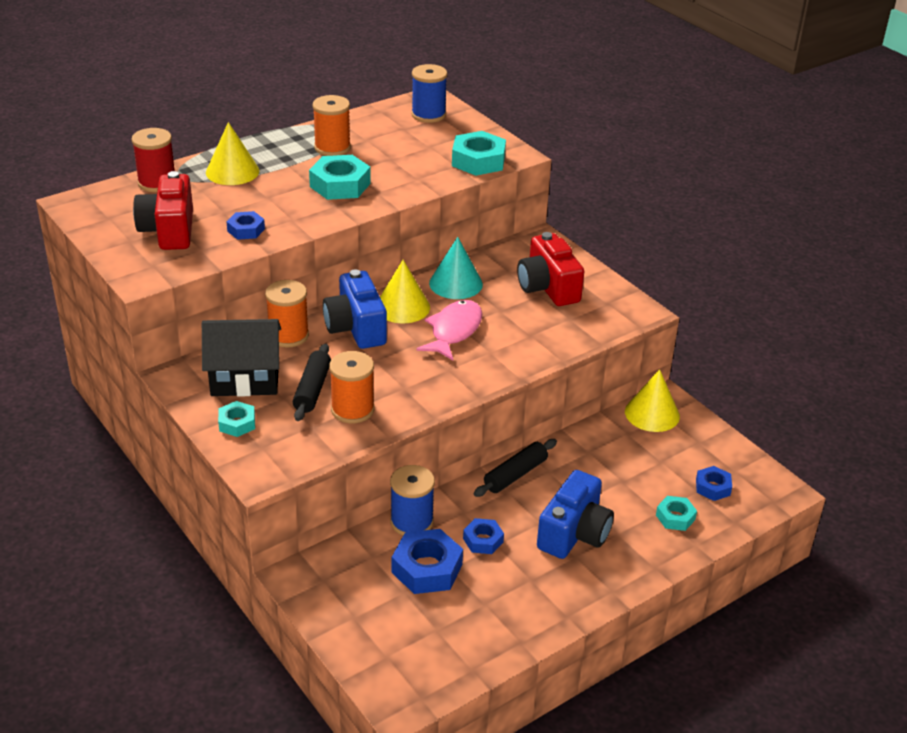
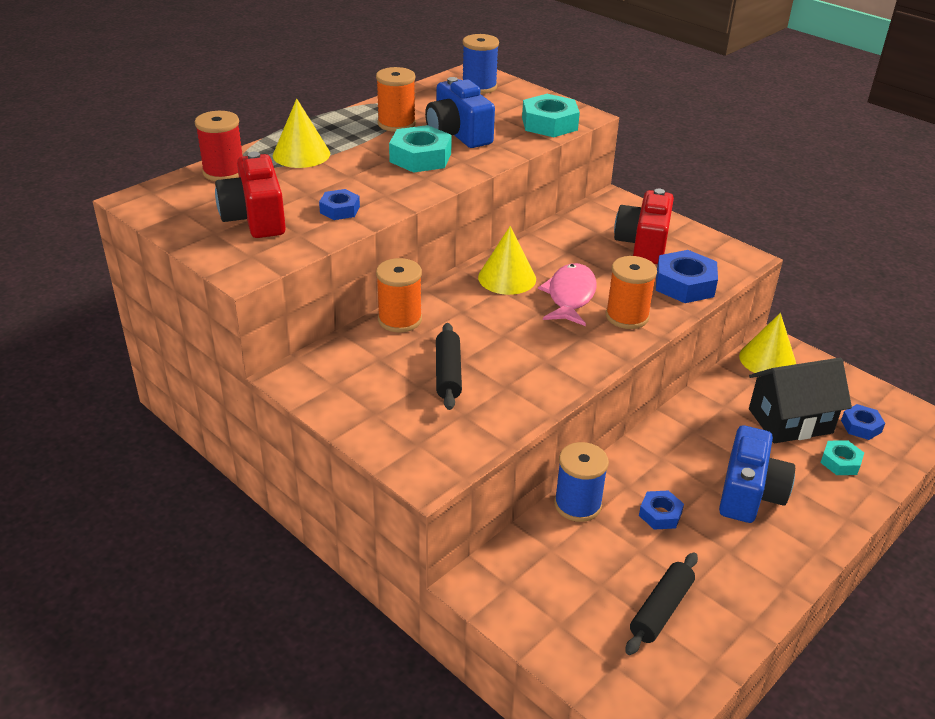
camera: 10 degrees left, 0 degrees up
black house [202,319,281,397] -> black house moved to [749,358,852,443]
turquoise nut [218,401,255,437] -> none
blue camera [323,269,387,349] -> blue camera moved to [425,77,495,148]
orange spool [329,351,374,423] -> orange spool moved to [606,256,657,329]
blue nut [392,529,463,594] -> blue nut moved to [656,250,718,303]
turquoise cone [429,237,483,299] -> none
black rolling pin [474,439,557,497] -> black rolling pin moved to [626,552,698,655]
red camera [517,232,584,306] -> red camera turned 45 degrees clockwise [614,189,674,264]

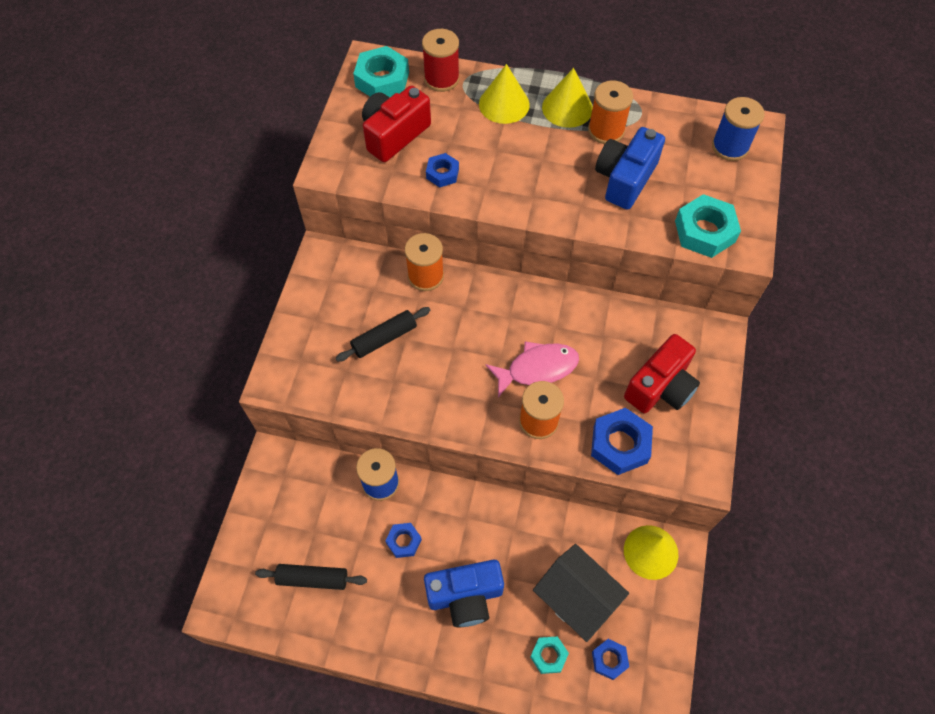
camera: 60 degrees right, 25 degrees up
turquoise nut [389,125,452,173] -> turquoise nut moved to [353,46,409,97]
yellow cone [478,226,536,295] -> yellow cone moved to [542,68,593,128]
red camera [614,189,674,264] -> red camera turned 150 degrees clockwise [624,334,700,413]

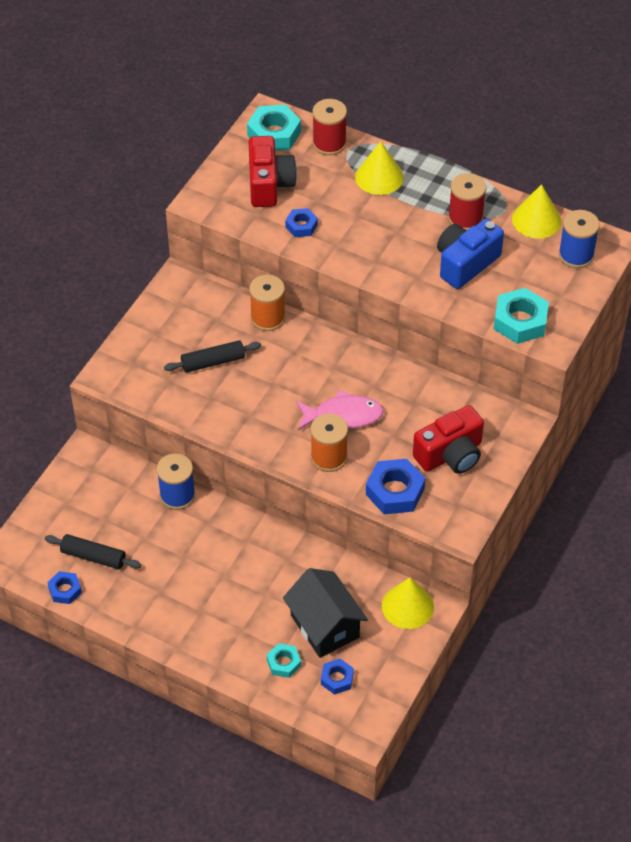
camera: 15 degrees right, 10 degrees down
red camera [362,86,431,162] -> red camera turned 120 degrees clockwise [249,136,297,207]
blue nut [385,523,422,558] -> blue nut moved to [47,571,82,604]
blue camera [424,560,504,627] -> none
yellow cone [542,68,593,128] -> yellow cone moved to [512,184,561,239]
orange spool [588,80,633,144] -> red spool [448,173,486,230]

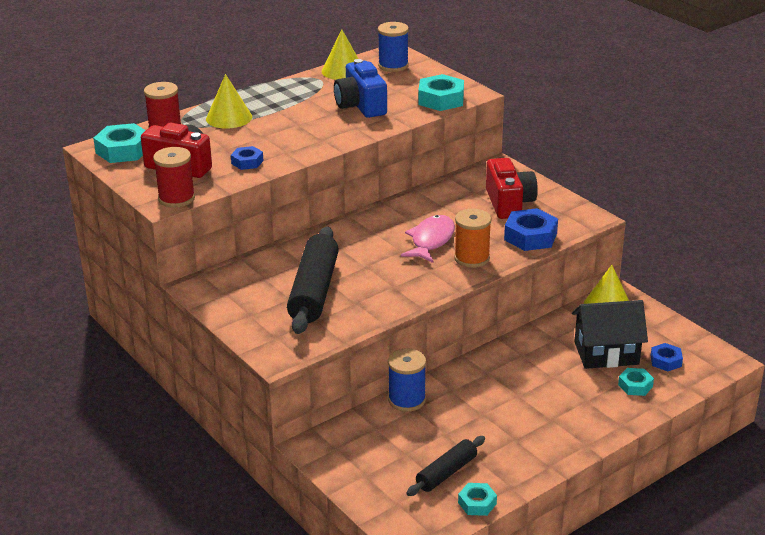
camera: 65 degrees left, 20 degrees down
blue nut [47,571,82,604] -> turquoise nut [458,483,497,516]
black rolling pin [164,340,261,373] -> black rolling pin [287,226,339,334], size x1.77
orange spool [249,275,285,331] -> none
red spool [448,173,486,230] -> red spool moved to [153,147,195,208]

